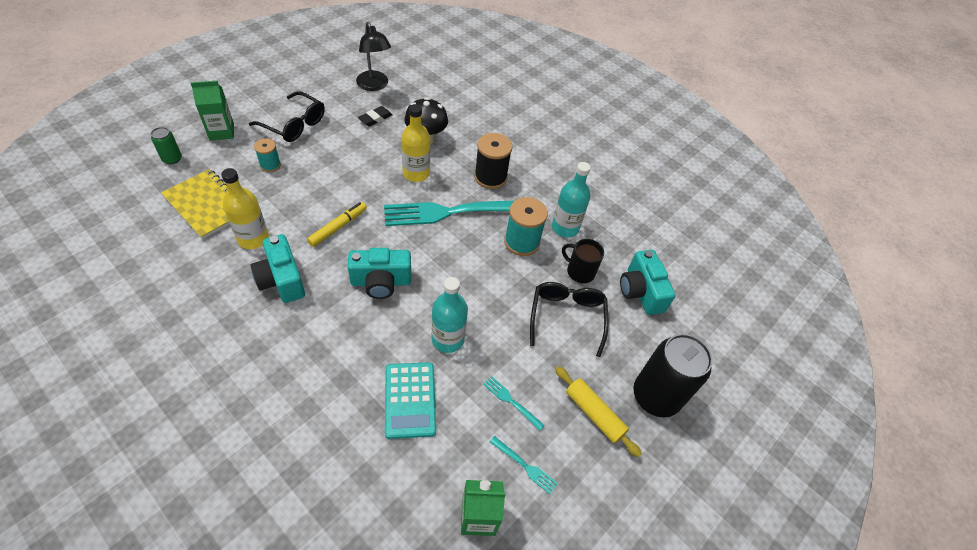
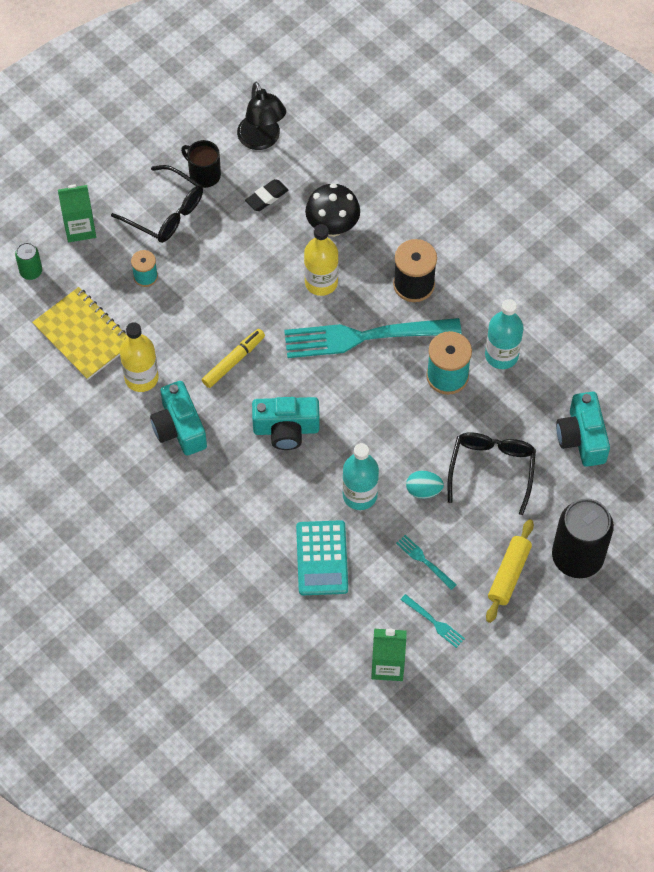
camera: 10 degrees right, 10 degrees up
yellow rolling pin [555,366,642,457] -> yellow rolling pin turned 60 degrees clockwise [486,519,534,623]
black mug [562,239,604,283] -> black mug moved to [181,140,221,188]
none -> turquoise egg [406,471,444,499]

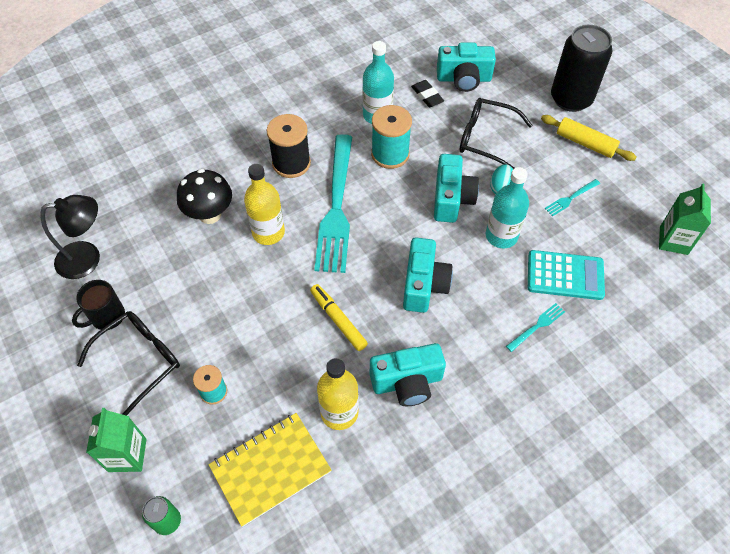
camera: 80 degrees left, 5 degrees down
black eraser [245,179,288,211] -> black eraser moved to [411,80,444,107]
turquoise fork [401,594,465,648] -> turquoise fork moved to [506,303,565,352]
none -> turquoise camera [434,154,479,223]

